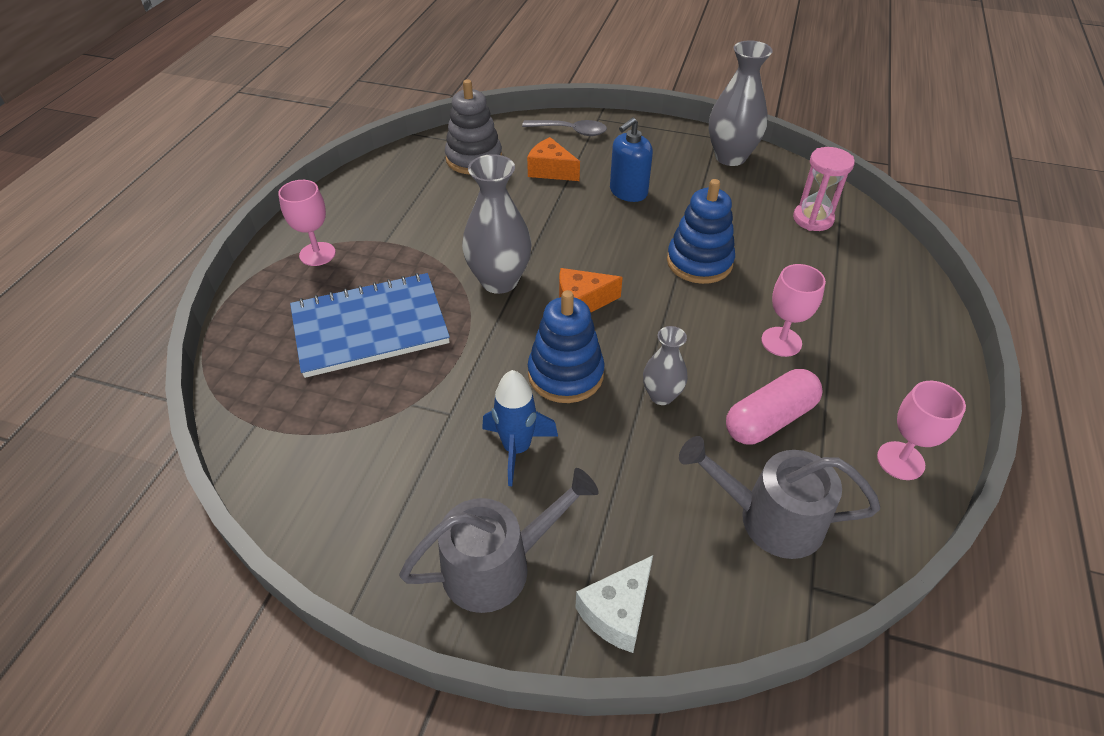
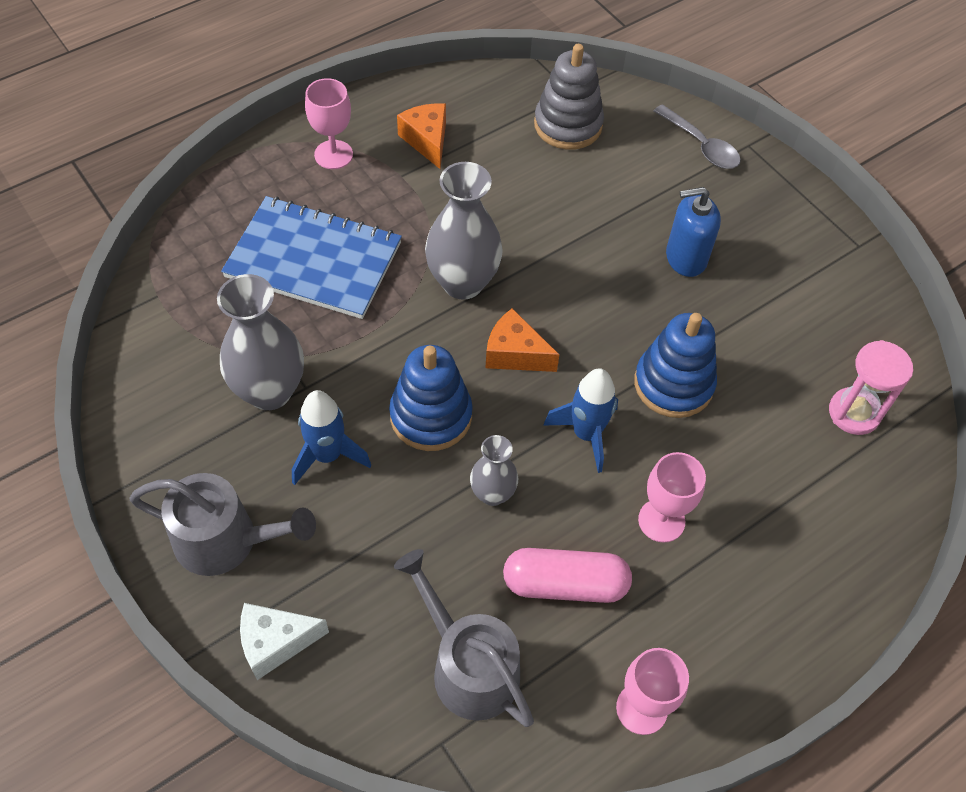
camera: 35 degrees right, 10 degrees up
orange cheese [527,137,580,181] -> orange cheese moved to [397,103,446,169]
grey vase [709,40,773,166] -> grey vase moved to [217,274,304,410]
none -> blue rocket [543,368,618,473]

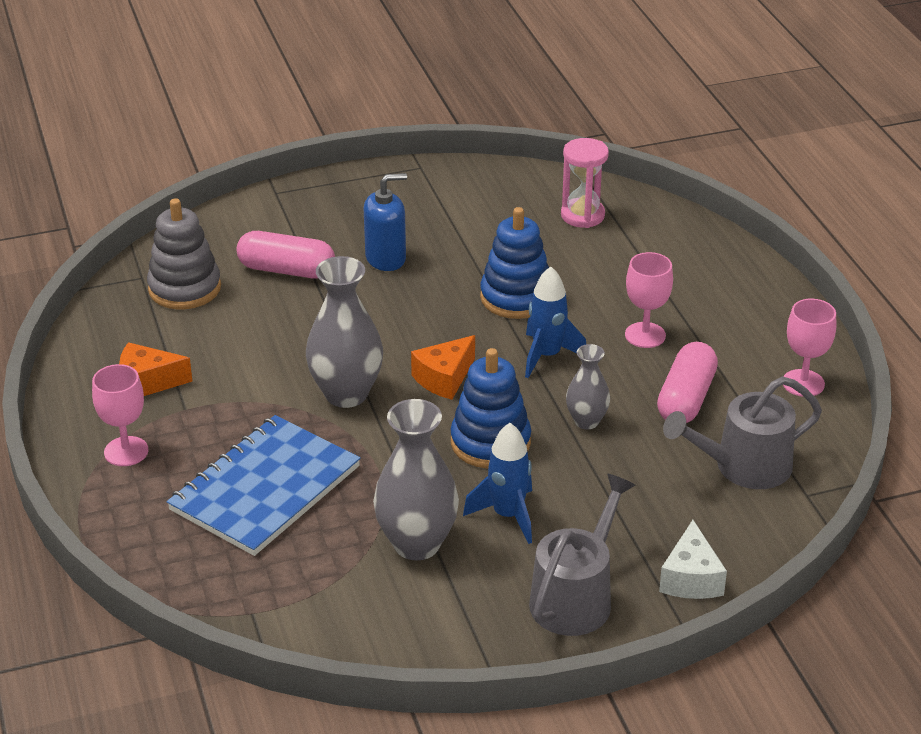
camera: 70 degrees left, 20 degrees down
grey spoon [654,104,741,169] -> none
blue soap dispenser [666,187,721,277] -> blue soap dispenser turned 120 degrees counterclockwise [364,173,407,271]
none -> pink capsule [236,231,335,279]

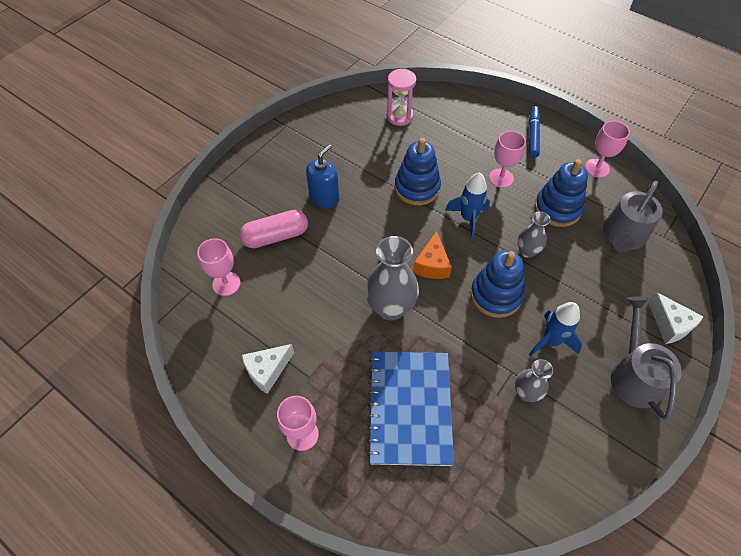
camera: 35 degrees left, 20 degrees up
orange cheese [119,342,193,396] -> white cheese [242,344,294,394]
grey stacking toy [147,198,221,309] -> pink goblet [197,238,240,296]
grey vase [373,399,459,560] -> grey vase [515,359,553,402], size x0.57
pink capsule [657,342,718,423] -> blue stacking toy [535,160,588,227]
none -> blue marker [529,106,540,158]

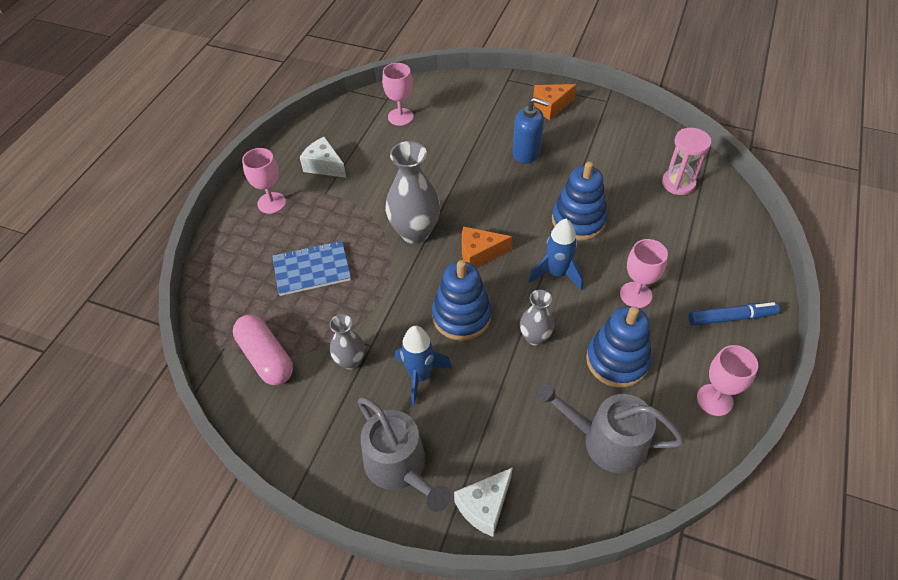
camera: 75 degrees right, 5 degrees down
pink capsule [240,210,308,248] -> pink capsule moved to [233,315,293,385]
blue notebook [367,352,454,466] -> blue notebook [272,240,351,296], size x0.64
grey watering can [611,297,682,420] -> grey watering can turned 75 degrees clockwise [358,397,451,512]
none -> orange cheese [533,84,577,120]

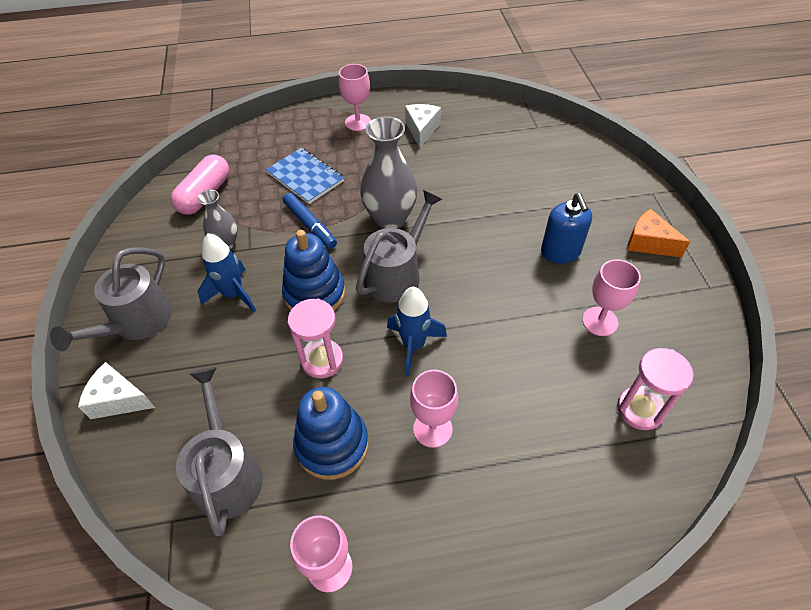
camera: 60 degrees right, 0 degrees up
pink goblet [382,63,414,126] -> pink goblet moved to [582,259,641,336]
orange cheese [462,226,512,268] -> grey watering can [356,190,442,302]
grey vase [520,290,554,346] -> pink hourglass [288,299,343,378]
blue stacking toy [552,161,607,241] -> none
blue marker [688,302,780,326] -> blue marker moved to [283,193,337,249]

